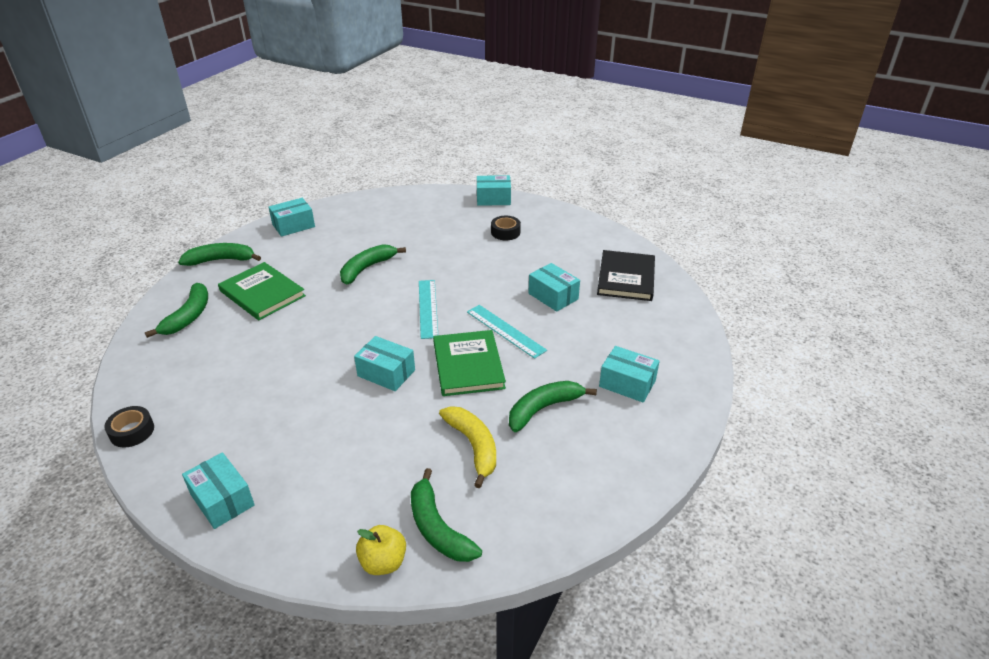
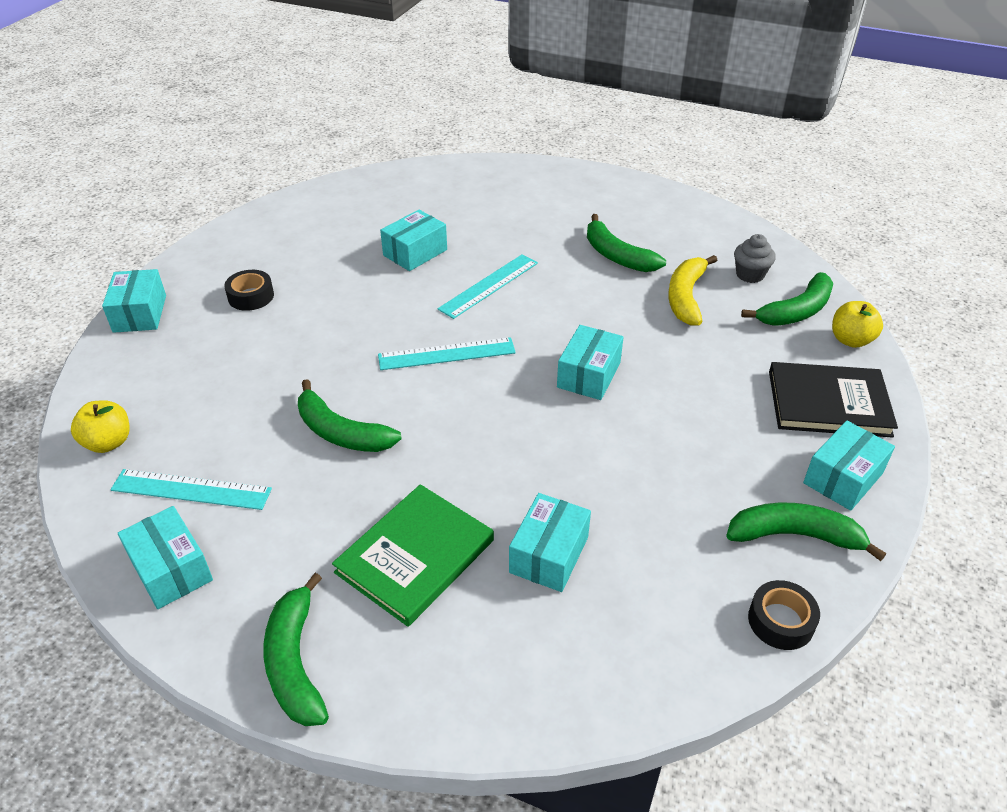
camera: 95 degrees left, 5 degrees up
green banana [145,283,208,338] -> green banana moved to [726,503,886,561]
green book [433,330,506,396] -> none
yellow banana [439,406,496,488] -> yellow banana turned 45 degrees counterclockwise [668,255,717,325]
black book [597,250,655,301] -> black book moved to [769,362,898,438]
turquoise box [599,346,660,403] -> turquoise box moved to [509,493,591,592]
none -> yellow apple [71,400,130,453]
none -> turquoise ruler [110,469,272,510]
none -> grey cupcake [734,234,776,283]

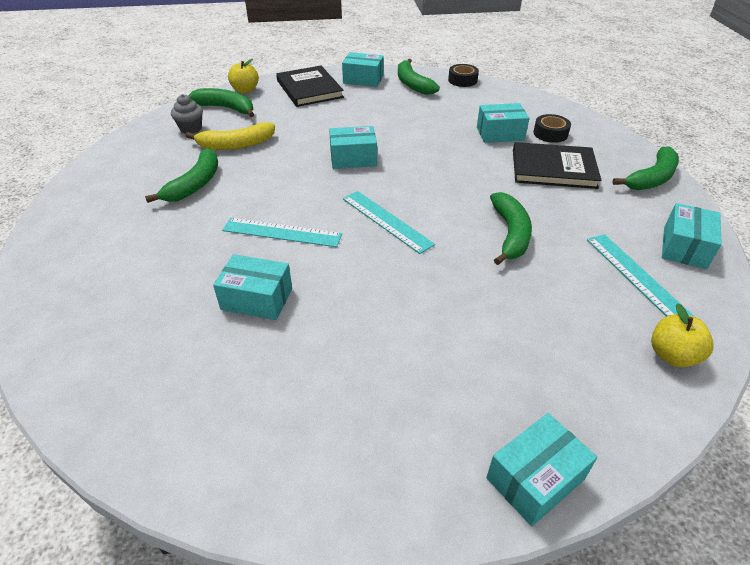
camera: 120 degrees left, 0 degrees up
black tape [224,270,274,311] -> black tape moved to [533,114,571,143]
green book [332,484,494,627] -> black book [513,142,602,189]

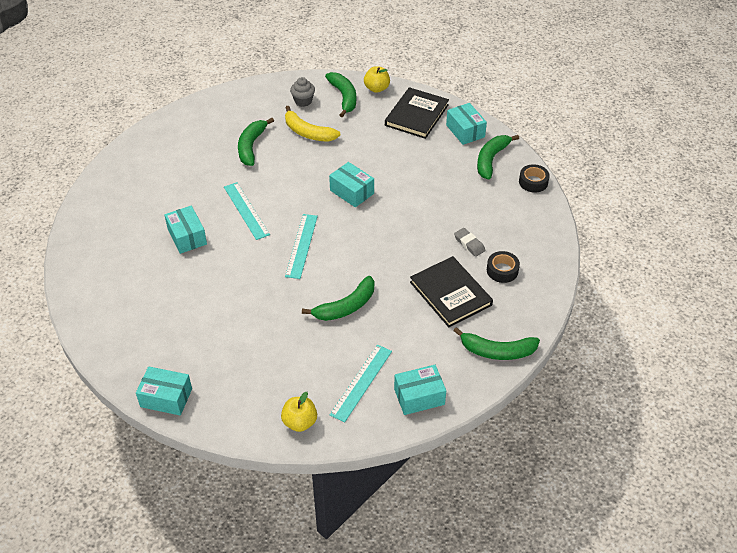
camera: 50 degrees right, 5 degrees up
green banana [145,148,218,203] -> green banana turned 120 degrees clockwise [238,118,274,166]
turquoise box [477,103,530,143] -> grey eraser [454,228,485,257]

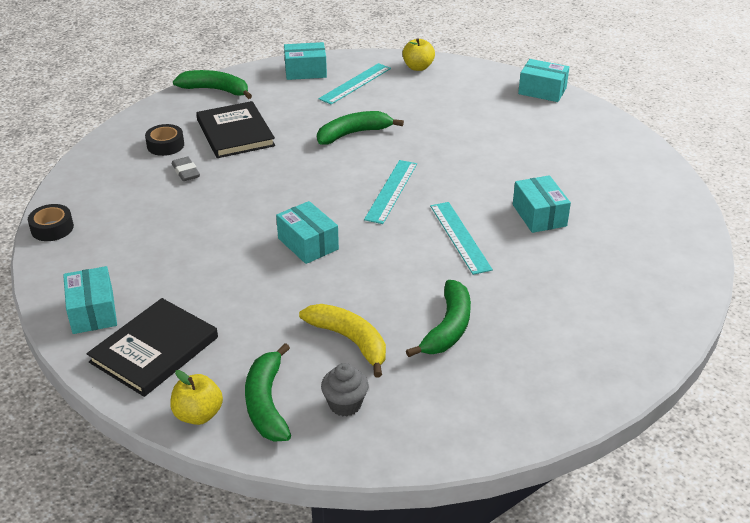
camera: 170 degrees left, 10 degrees down
green banana [477,135,519,180] -> none

